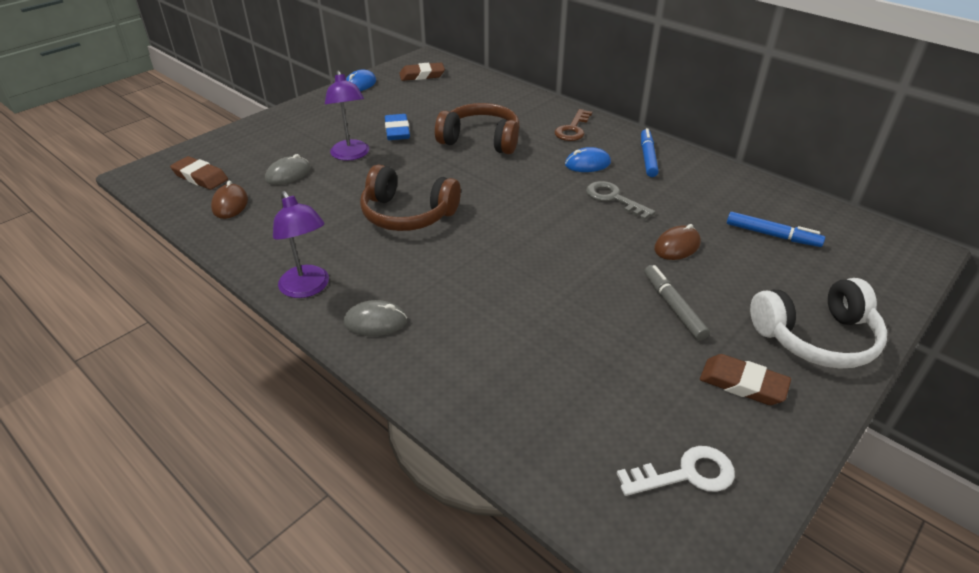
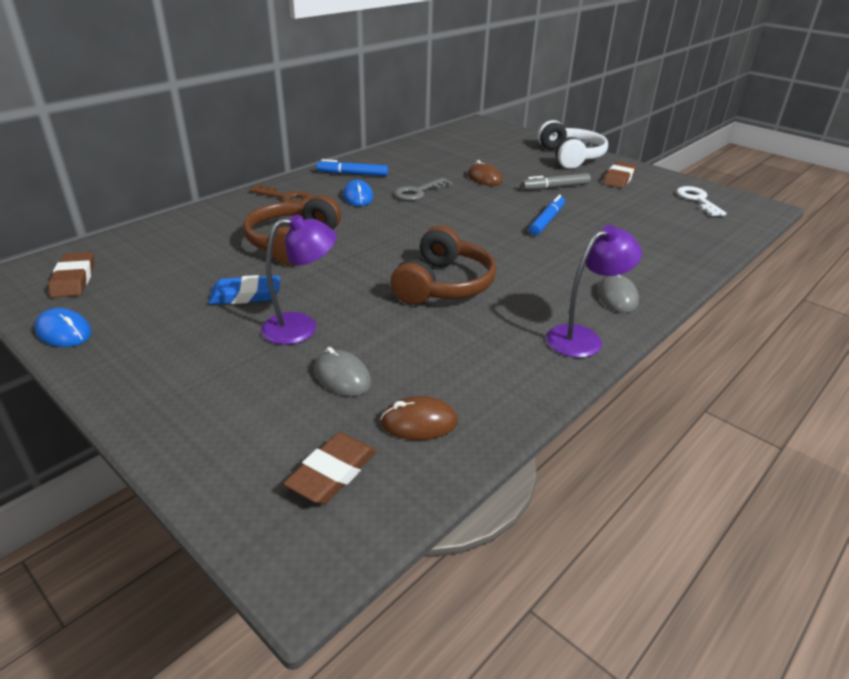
camera: 90 degrees left, 5 degrees down
blue marker [727,212,825,247] -> blue marker moved to [529,195,565,235]

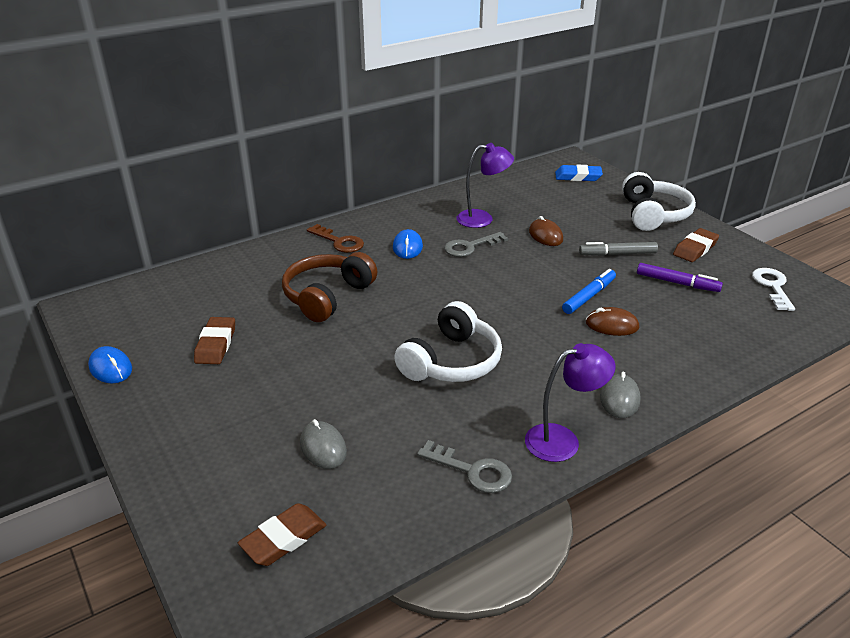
camera: 15 degrees right, 0 degrees up
brown eraser [48,252,95,298] -> brown eraser moved to [194,317,235,364]
blue eraser [209,275,280,304] -> blue eraser moved to [555,165,603,181]
purple lamp [261,214,337,345] -> purple lamp moved to [456,143,514,228]
blue marker [317,159,388,176] -> none
brown mouse [380,396,458,440] -> brown mouse moved to [586,307,639,336]
brown headphones [391,226,496,305] -> white headphones [394,301,502,382]
none -> grey key [417,440,512,493]
none -> purple marker [637,263,723,292]

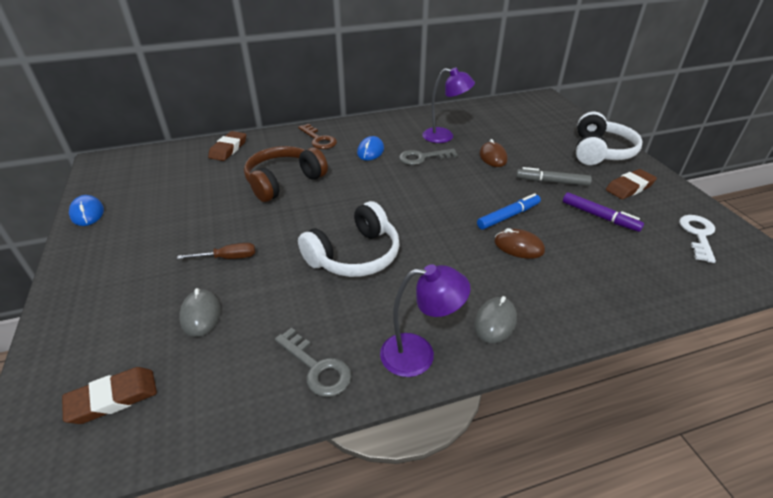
camera: 15 degrees right, 5 degrees up
brown eraser [194,317,235,364] -> brown eraser moved to [208,131,246,161]
blue eraser [555,165,603,181] -> none
none -> brown screwdriver [177,243,255,259]

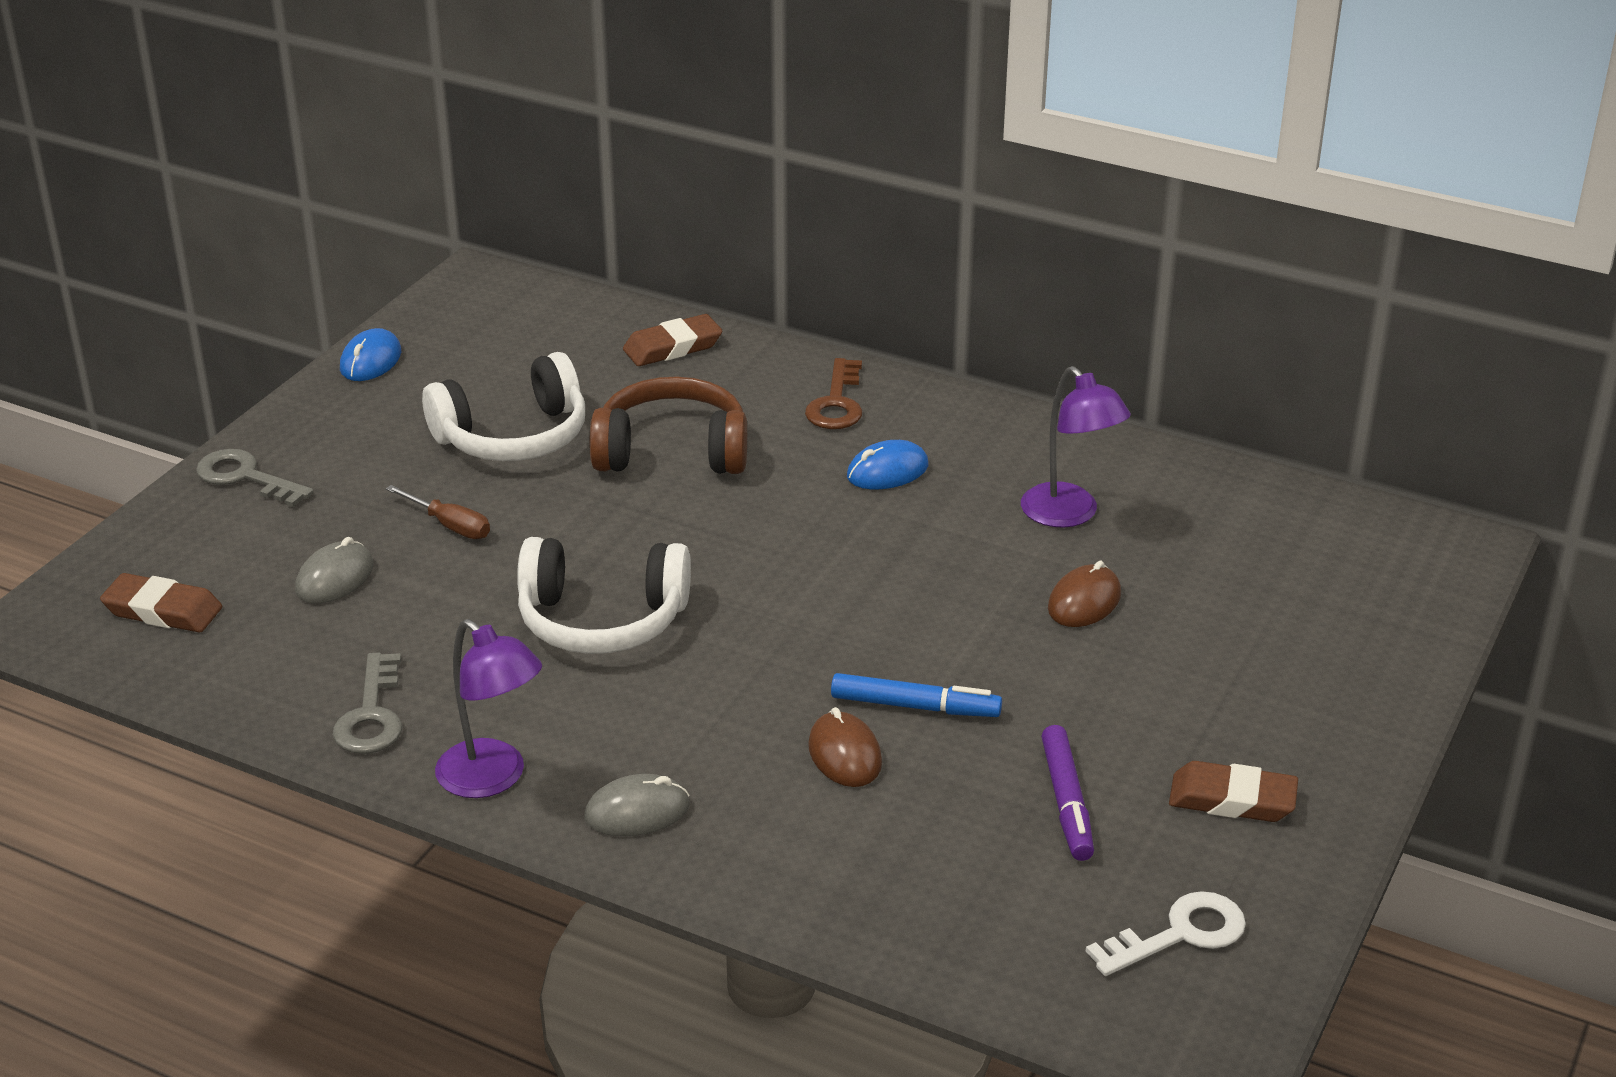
camera: 45 degrees right, 5 degrees down
grey key [399,149,458,165] -> grey key moved to [196,449,314,507]
grey marker [516,167,592,186] -> none
white headphones [576,112,643,165] -> white headphones moved to [422,352,585,461]

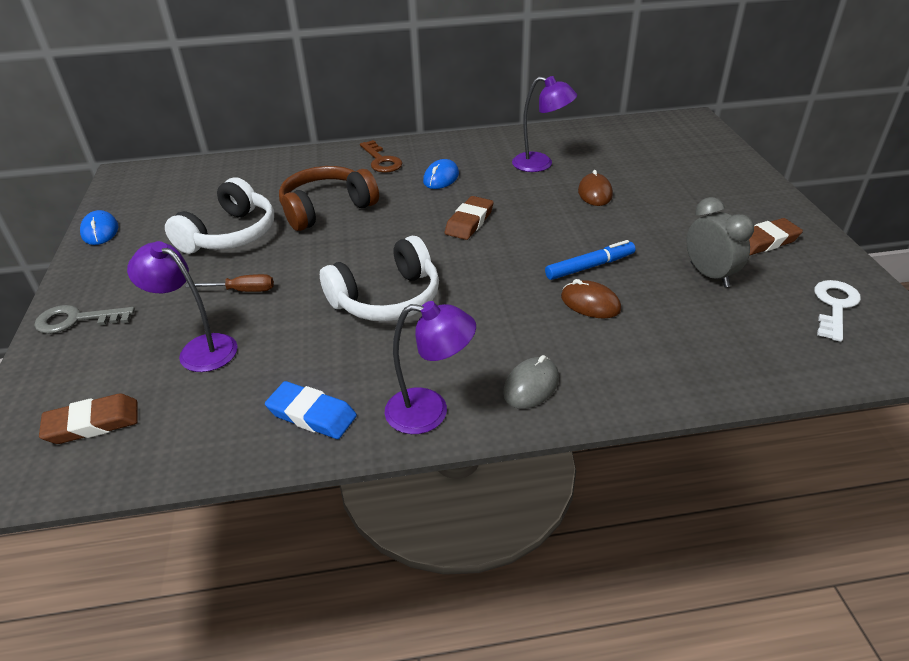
camera: 35 degrees left, 5 degrees up
grey mouse [295,537,373,604] -> purple lamp [127,241,238,372]
grey key [332,653,402,754] -> blue eraser [265,381,357,439]
brown eraser [623,314,722,366] -> brown eraser moved to [445,196,494,240]
purple marker [1041,725,1094,861] -> grey clock [686,197,754,287]

